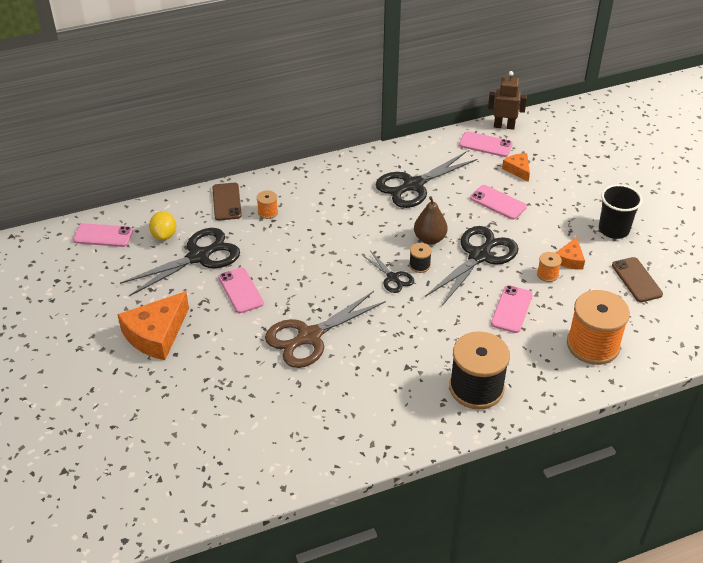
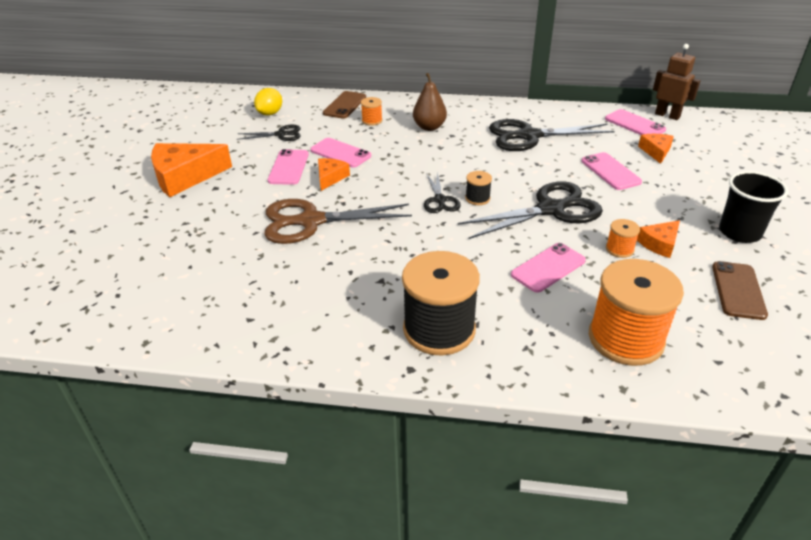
camera: 30 degrees right, 5 degrees down
pink phone [73,223,133,247] -> pink phone moved to [310,138,371,168]
black scissors [120,228,240,296] -> black scissors [237,125,301,141], size x0.52
brown pear [414,196,448,244] -> brown pear moved to [413,73,447,131]
none -> orange cheese [318,158,350,191]

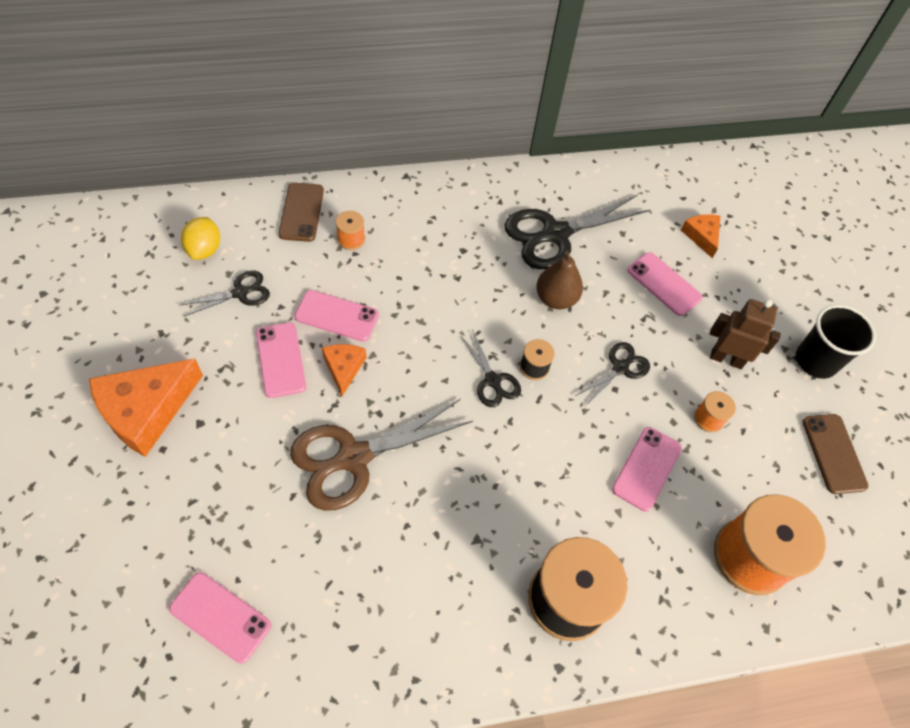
camera: 25 degrees left, 20 degrees up
brown pear [413,73,447,131] -> brown pear moved to [536,251,583,309]
black scissors [458,181,603,239] -> black scissors [575,342,650,407], size x0.52
pink phone [605,109,666,135] -> pink phone moved to [169,572,271,664]
orange cheese [637,220,680,258] -> none
brown robot [653,44,701,120] -> brown robot moved to [710,299,781,369]

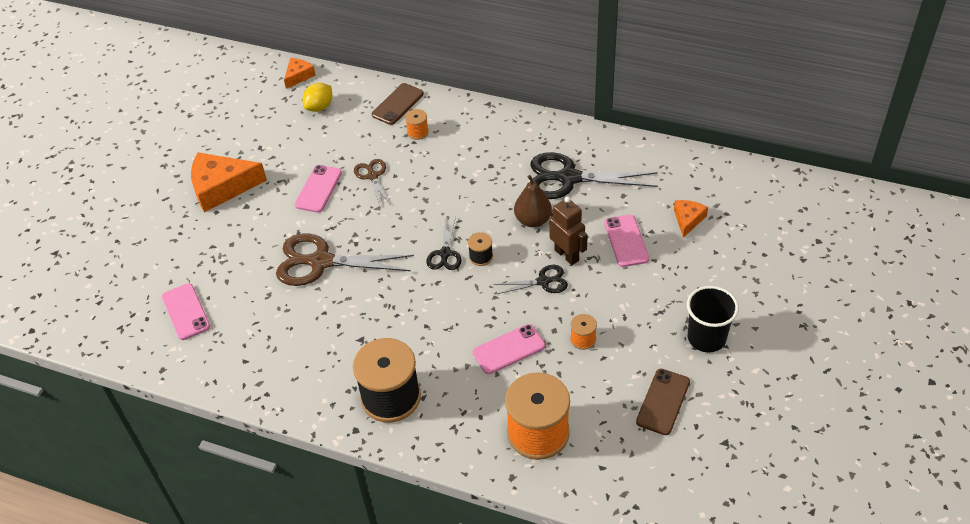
camera: 40 degrees right, 10 degrees down
black scissors [179,271,270,317] -> none
pink phone [294,290,379,342] -> brown scissors [354,159,390,206]
orange cheese [322,344,366,396] -> orange cheese moved to [284,58,316,89]
brown robot [710,299,781,369] -> brown robot moved to [549,196,588,265]

